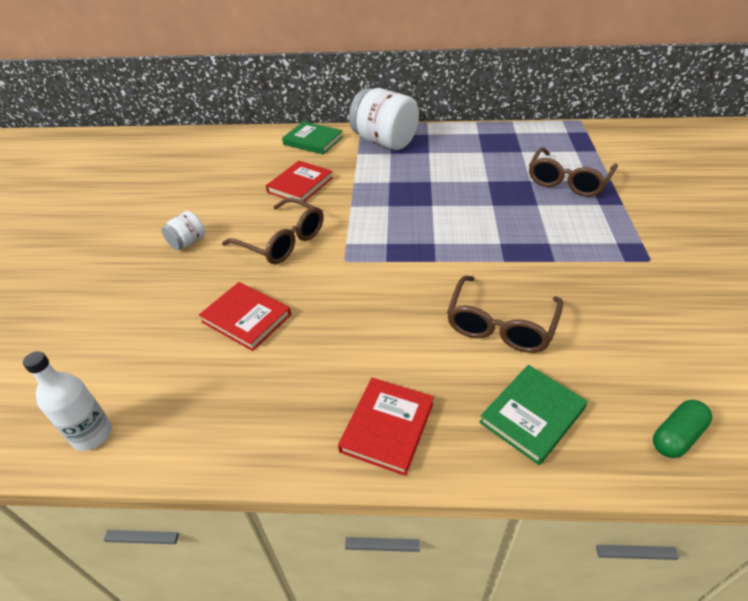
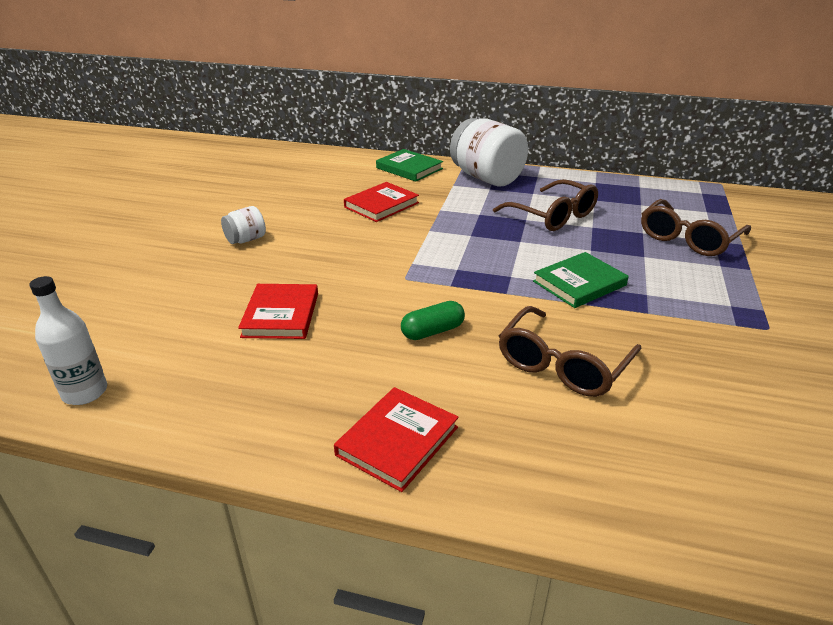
camera: 10 degrees right, 10 degrees down
red book [199,282,291,351] -> red book turned 45 degrees clockwise [238,284,318,339]
brown glasses [222,197,323,264] -> brown glasses moved to [493,179,598,231]
green book [479,365,588,465] -> green book moved to [533,252,629,308]
green capsule [653,400,712,458] -> green capsule moved to [401,301,465,340]

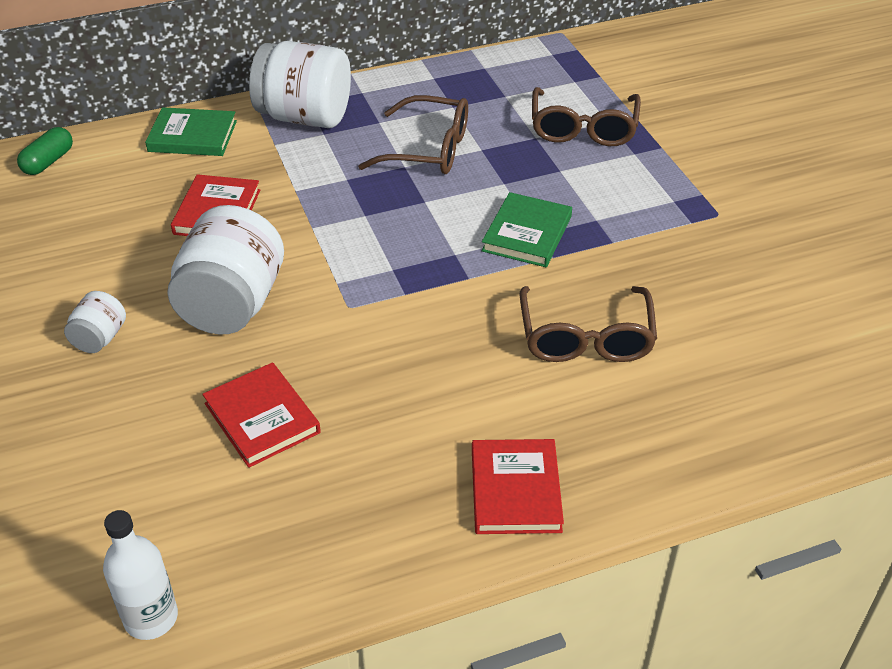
camera: 35 degrees left, 10 degrees up
green capsule [401,301,465,340] -> green capsule moved to [17,127,73,175]
none -> white jar [167,205,284,335]

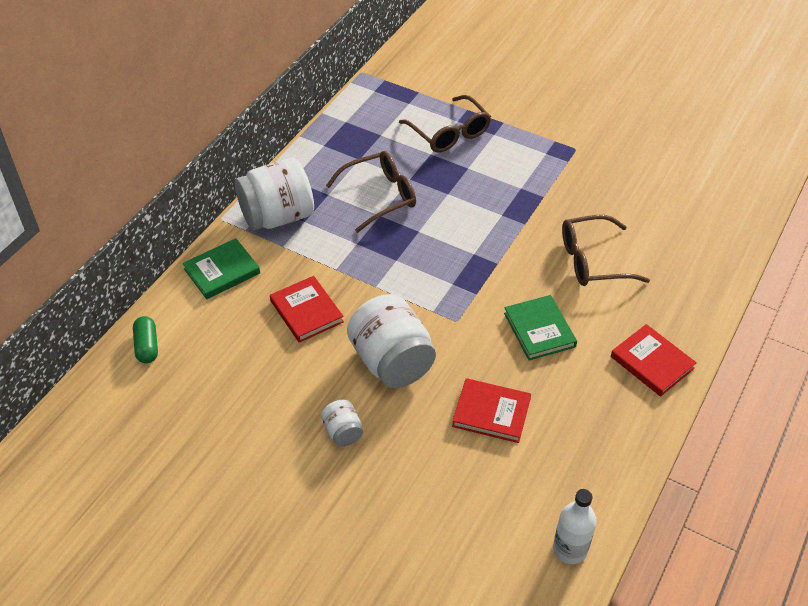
camera: 40 degrees left, 5 degrees up
green book [481,192,572,267] -> green book moved to [504,295,577,360]
brown glasses [520,286,657,362] -> brown glasses turned 120 degrees clockwise [562,215,650,286]

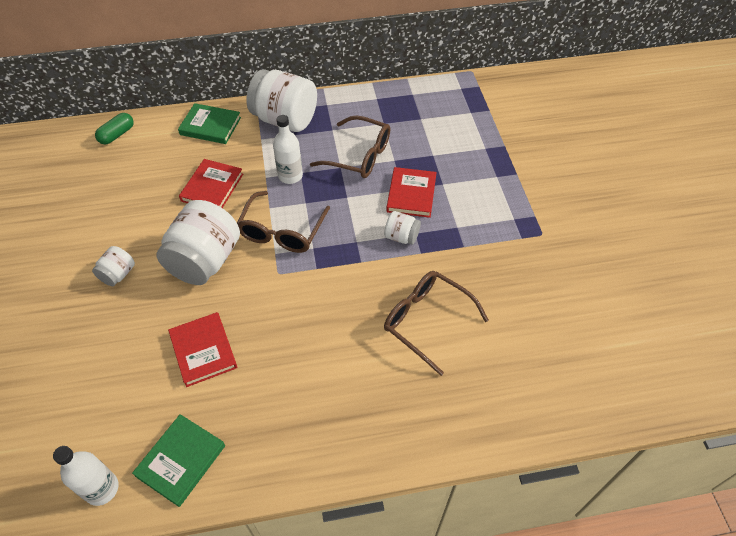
camera: 50 degrees right, 5 degrees up
brown glasses [399,95,491,153] -> brown glasses moved to [237,191,330,253]
green book [504,295,577,360] -> green book moved to [132,414,225,507]
red book [611,324,697,397] -> red book moved to [386,167,437,218]
none -> white bottle [273,115,303,184]
none -> white jar [384,211,421,245]

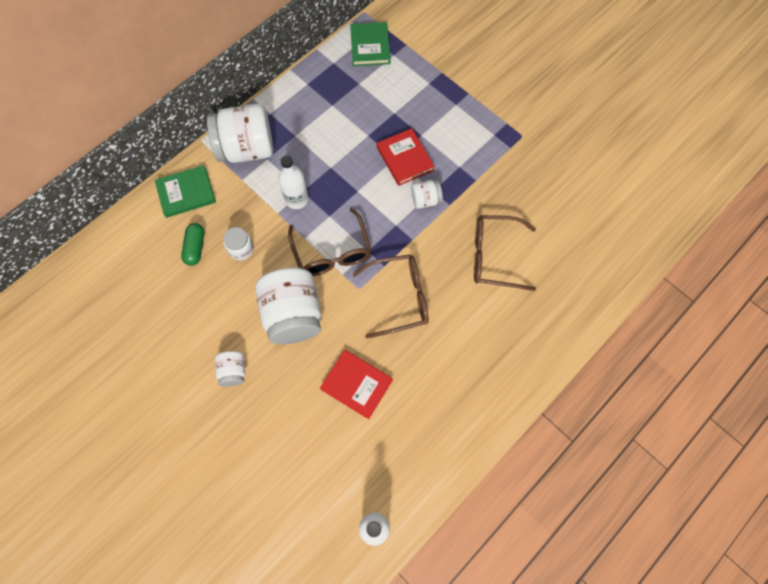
camera: 35 degrees left, 15 degrees up
green capsule [95,113,134,144] -> green capsule moved to [181,223,204,266]
green book [132,414,225,507] -> green book moved to [350,22,391,66]
red book [179,159,243,208] -> white jar [223,227,254,260]
brown glasses [310,116,390,178] -> brown glasses moved to [353,254,429,339]

